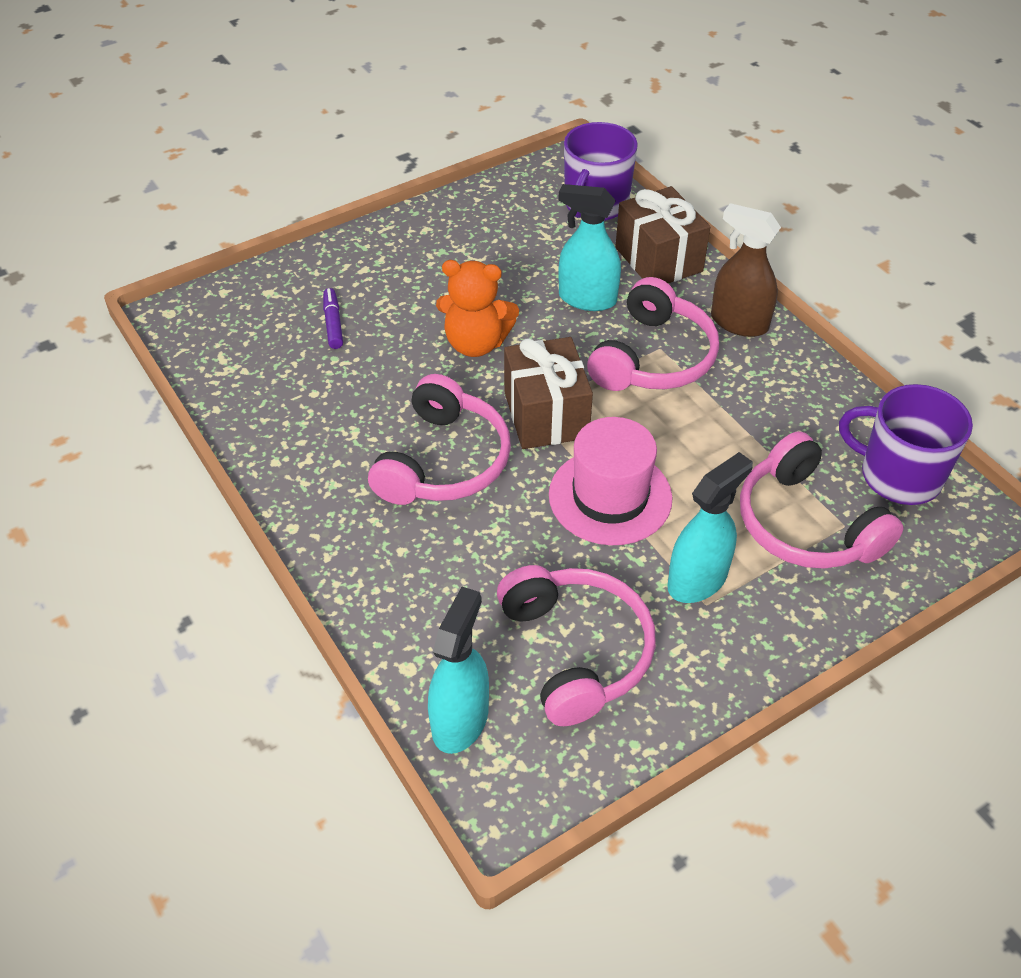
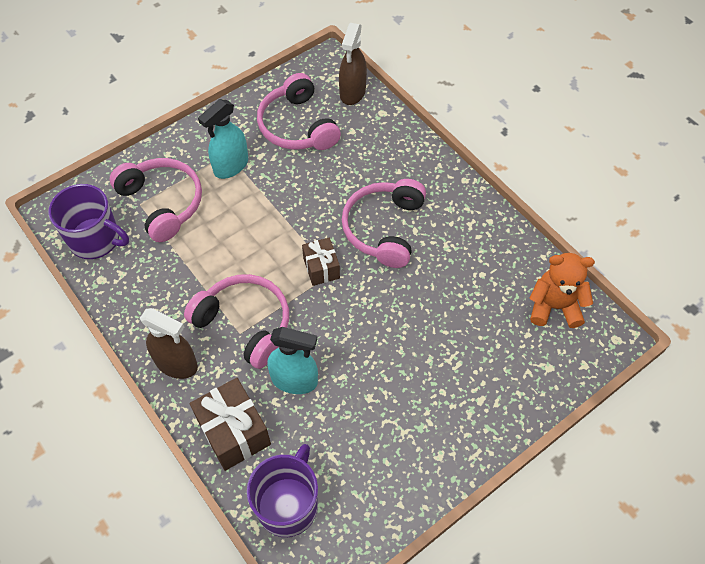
camera: 175 degrees right, 10 degrees up
purple marker [323,288,343,349] -> none
turquoise spray bottle [428,587,489,754] -> brown spray bottle [339,23,367,105]
orange teddy bear [436,260,519,357] -> orange teddy bear moved to [530,253,595,328]
brown gift [504,337,593,449] -> brown gift [302,238,340,286], size x0.61
pink hat [549,417,673,545] -> none
pink headphones [587,277,719,391] -> pink headphones turned 105 degrees clockwise [184,274,289,369]

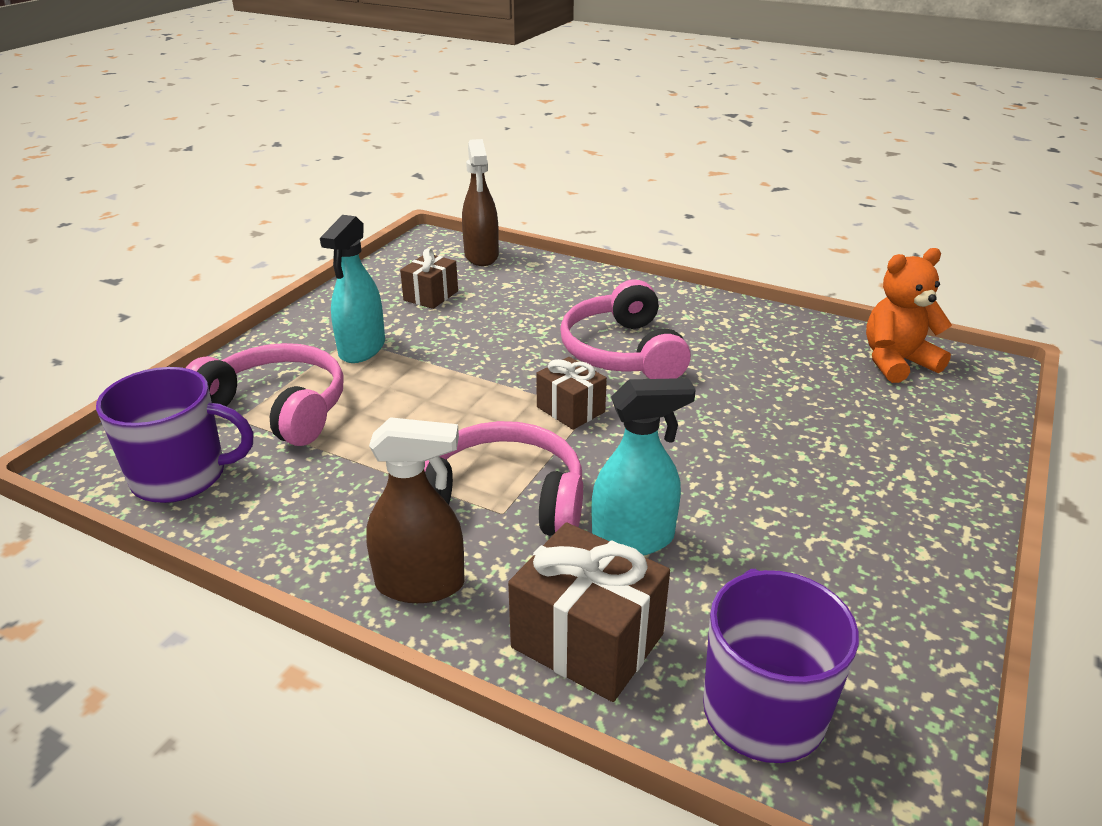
camera: 25 degrees left, 25 degrees down
pink headphones [257,73,341,150] -> brown gift [400,248,458,309]

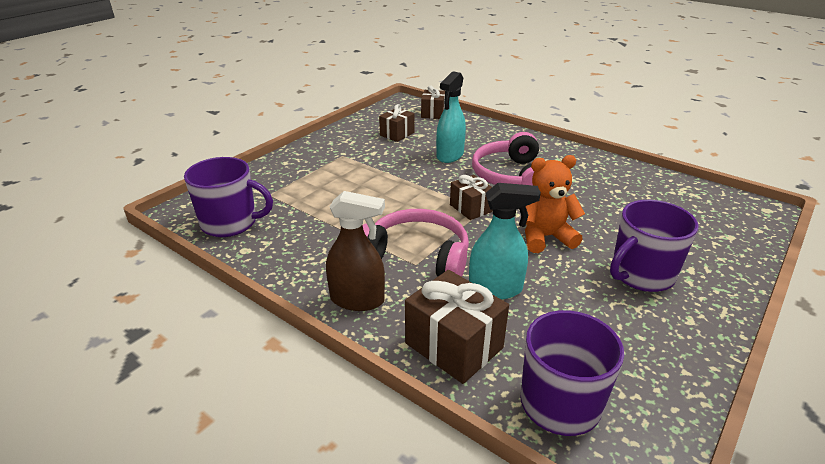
camera: 10 degrees right, 0 degrees up
pink headphones [186,343,344,446] -> none
turquoise spray bottle [320,215,385,363] -> turquoise spray bottle moved to [436,71,466,163]
brown spray bottle [462,139,499,266] -> brown gift [421,86,445,119]
orange teddy bear [866,248,952,383] -> orange teddy bear moved to [525,155,585,253]
none -> purple mug [610,200,698,292]

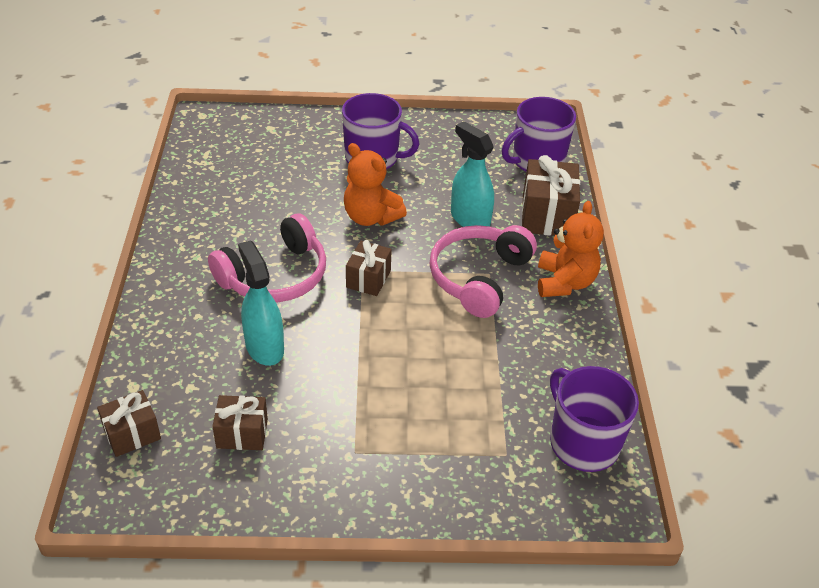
camera: 130 degrees left, 10 degrees up
brown spray bottle [326,191,385,311] -> orange teddy bear [538,201,604,297]
pink headphones [363,209,469,277] -> pink headphones turned 45 degrees clockwise [429,225,537,318]
turquoise spray bottle [436,71,466,163] -> turquoise spray bottle turned 105 degrees counterclockwise [238,240,284,366]

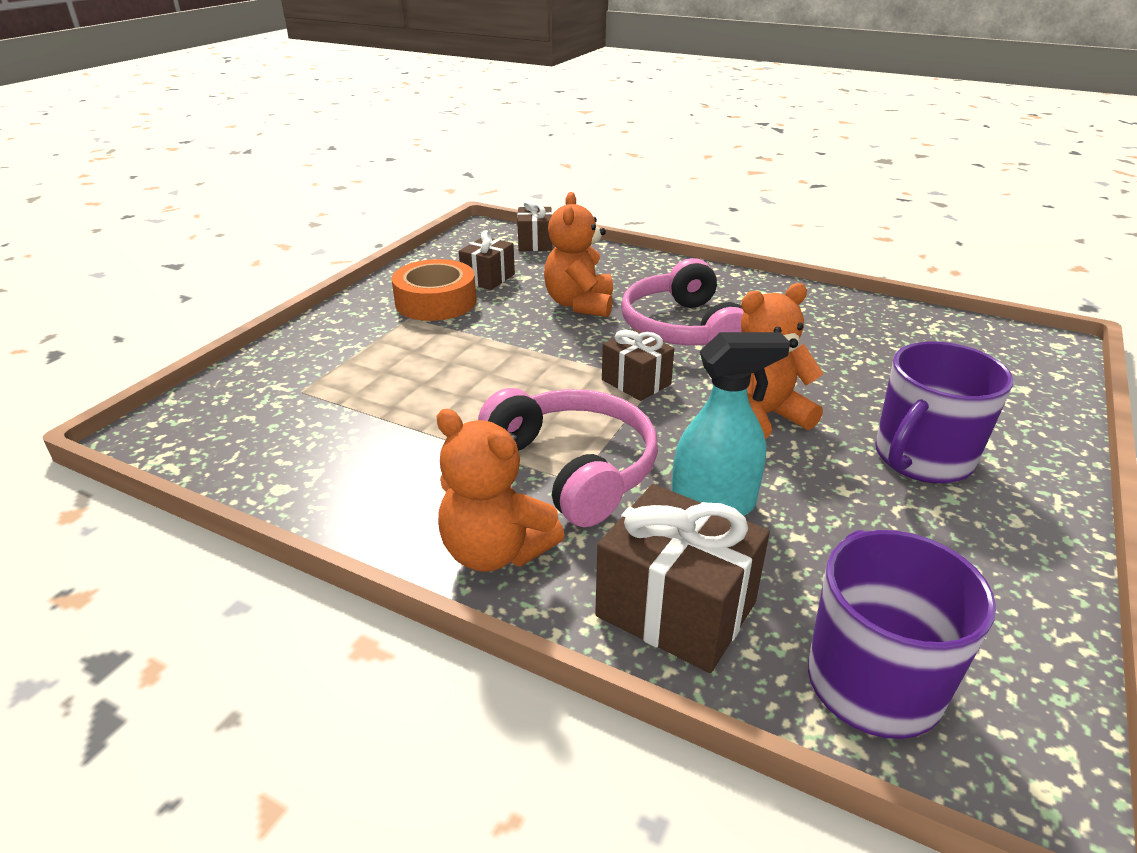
camera: 120 degrees right, 10 degrees down
turquoise spray bottle [238,240,284,366] -> orange teddy bear [544,192,613,317]
purple mug [550,366,639,472] -> none
none -> orange tape [392,259,476,321]

